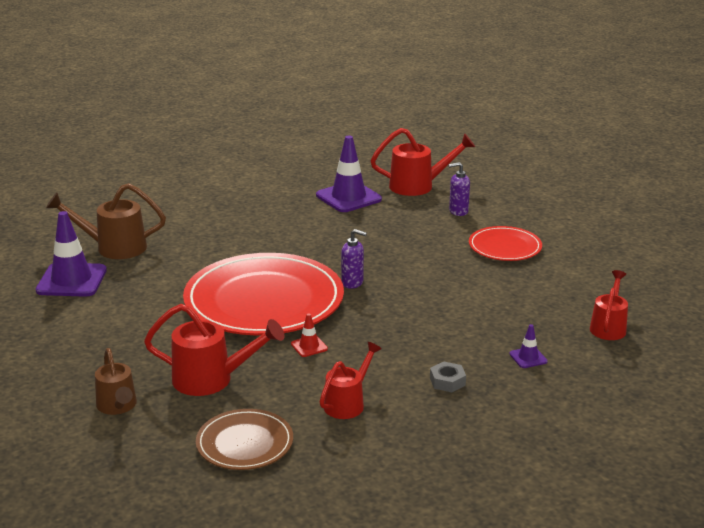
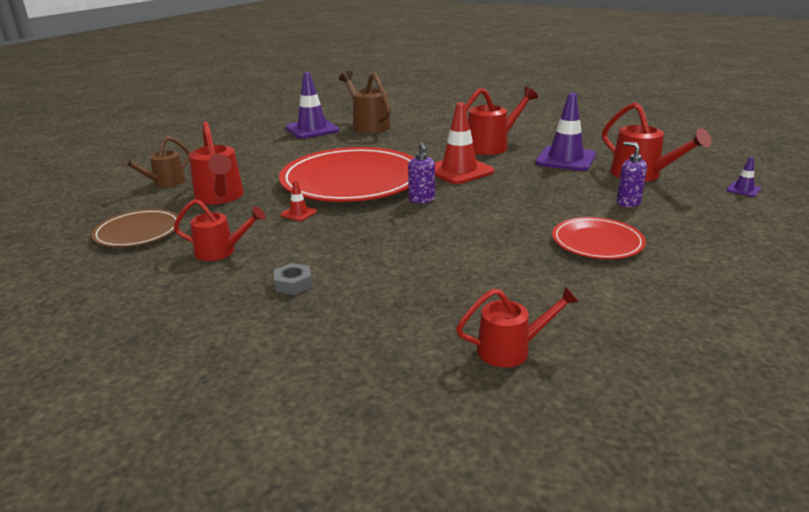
camera: 60 degrees right, 0 degrees up
purple traffic cone [509,324,548,368] -> purple traffic cone moved to [726,157,761,197]
none -> red traffic cone [435,103,494,184]
none -> red watering can [465,87,538,155]

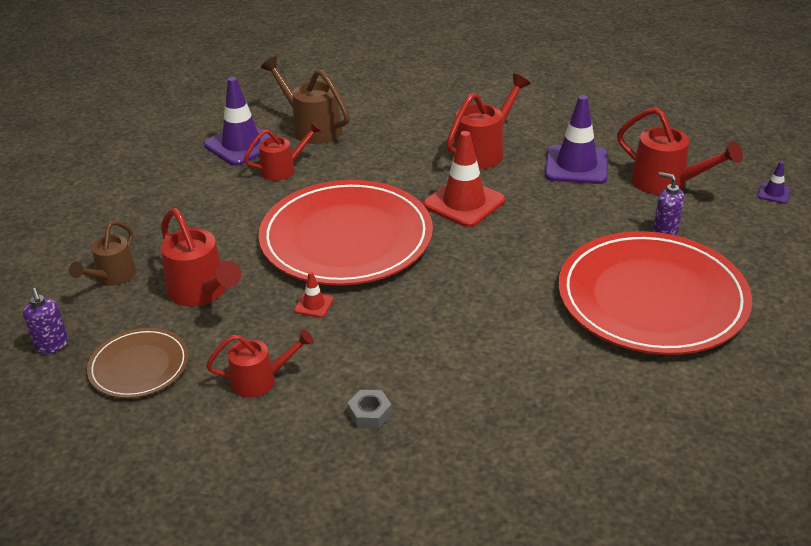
camera: 15 degrees left, 10 degrees up
purple soap dispenser [408,142,435,203] -> purple soap dispenser moved to [23,288,68,354]
red watering can [456,286,579,368] -> red watering can moved to [244,122,322,181]
red plate [552,217,646,259] -> red plate [558,231,752,355], size x2.00

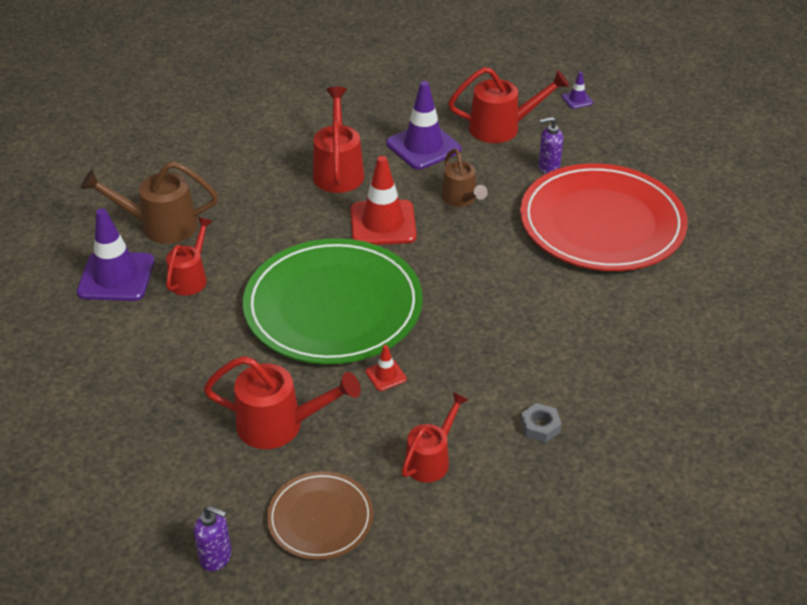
camera: 45 degrees left, 5 degrees up
brown watering can [69,221,136,285] -> brown watering can moved to [442,149,488,207]
red plate [258,180,433,286] -> green plate [243,238,423,364]

